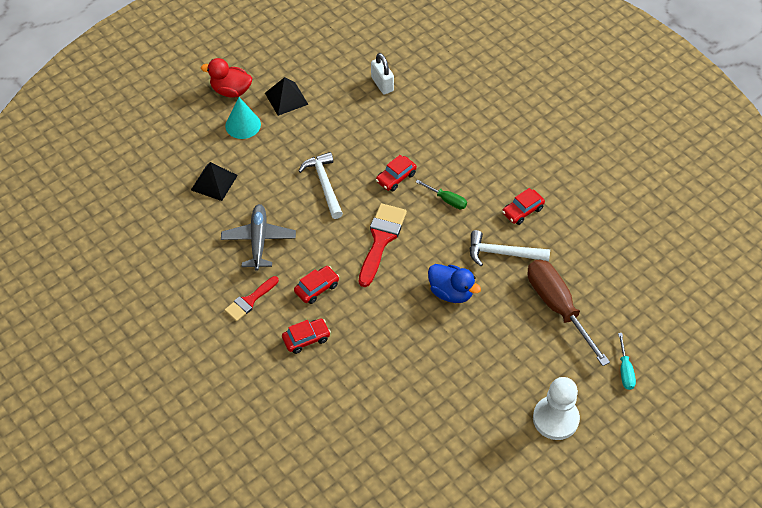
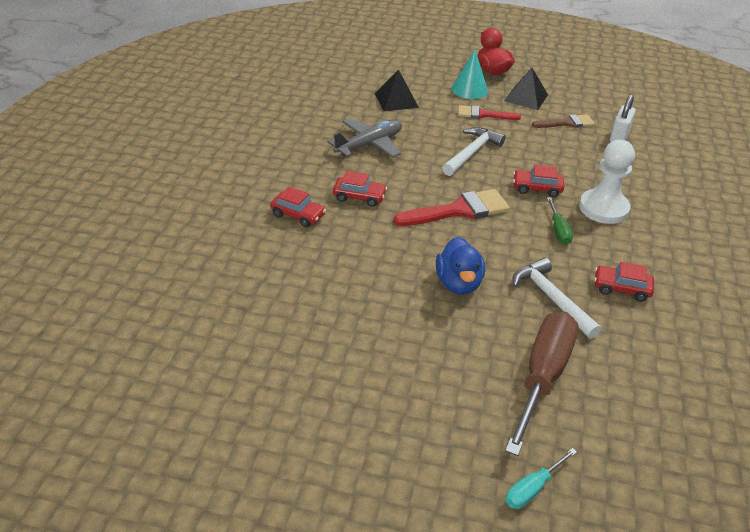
camera: 50 degrees right, 15 degrees down
red brush [224,276,279,322] -> red brush moved to [458,105,521,120]
white pawn [533,377,580,440] -> white pawn moved to [579,140,635,224]
none -> brown brush [532,114,595,128]

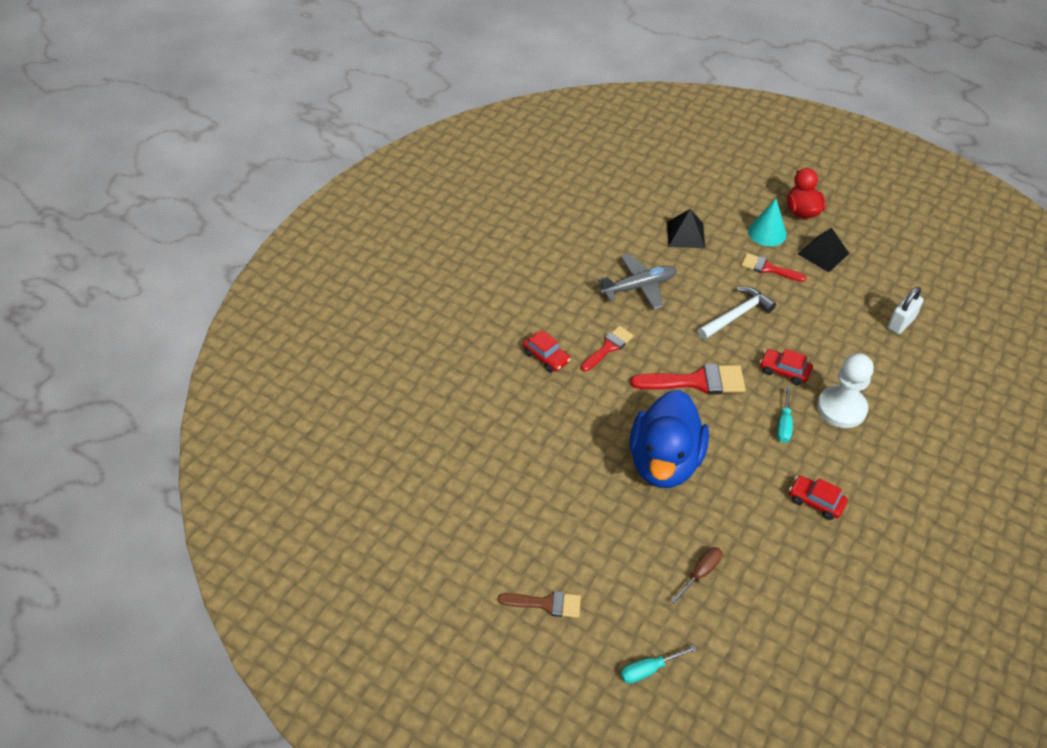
camera: 20 degrees right, 10 degrees up
red car [333,171,387,207] -> red brush [581,326,634,372]
blue duck [436,237,485,295] -> blue duck [629,390,709,488], size x1.72
brown screwdriver [505,312,578,456] -> brown screwdriver [671,547,722,604], size x0.47
white hammer [512,258,601,339] -> none
brown brush [532,114,595,128] -> brown brush moved to [498,591,581,618]
green screwdriver [547,197,573,245] -> turquoise screwdriver [777,386,793,443]

